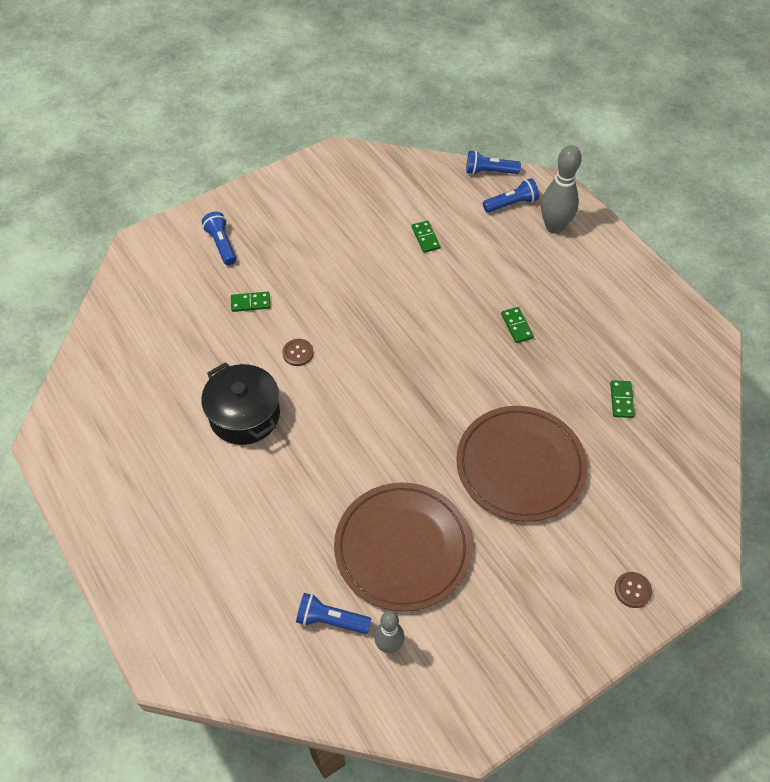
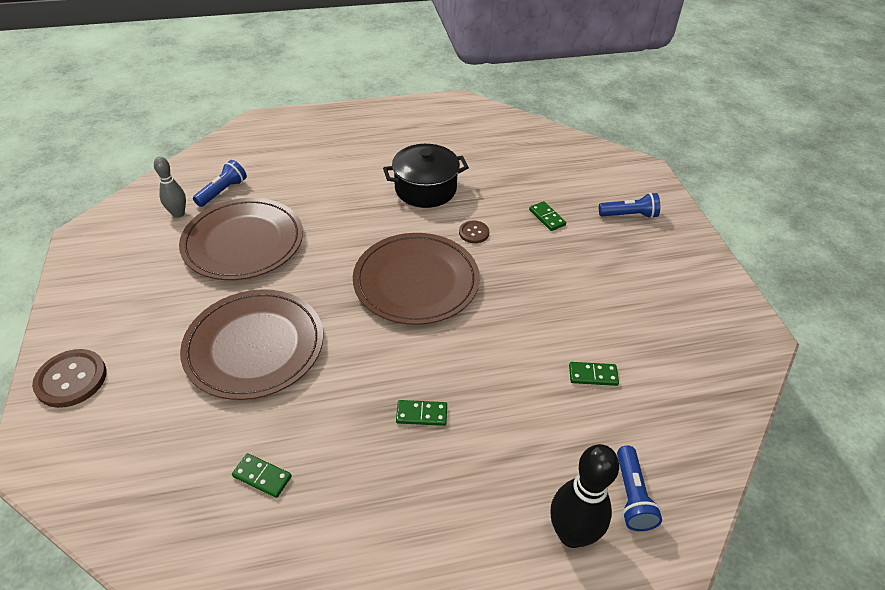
camera: 110 degrees right, 10 degrees down
green domino [231,292,270,312] -> green domino turned 45 degrees counterclockwise [529,201,566,231]
blue flashlight [466,151,521,175] -> none
grey bowling pin [541,145,582,234] -> black bowling pin [550,444,619,548]
brown button [615,572,652,608] -> brown button [32,349,107,408], size x1.76
none -> brown plate [353,233,480,325]

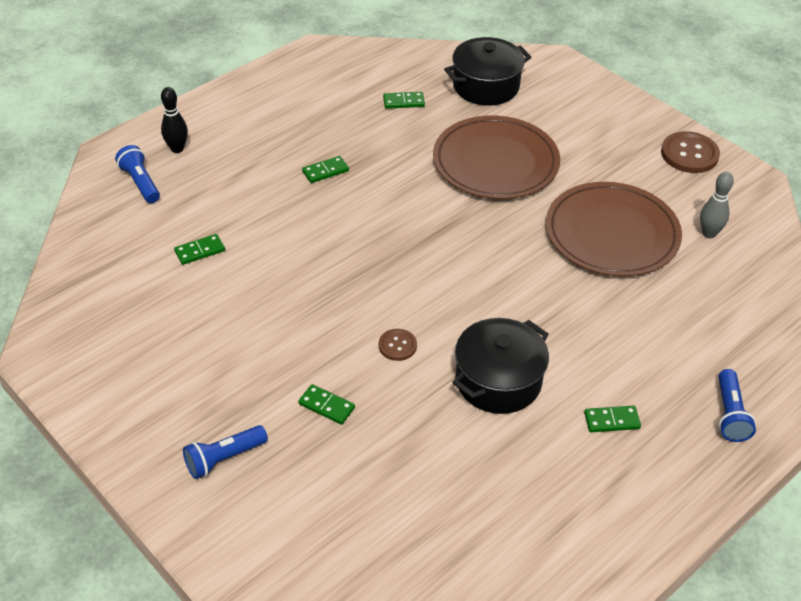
camera: 150 degrees right, 0 degrees up
brown button [32,349,107,408] -> brown button moved to [661,131,720,173]
blue flashlight [193,160,247,207] -> blue flashlight moved to [718,369,756,442]
brown plate [353,233,480,325] -> none
black bowling pin [550,444,619,548] -> black bowling pin [161,87,188,153], size x0.62
none -> black pot [444,37,531,106]
none -> green domino [584,406,641,432]

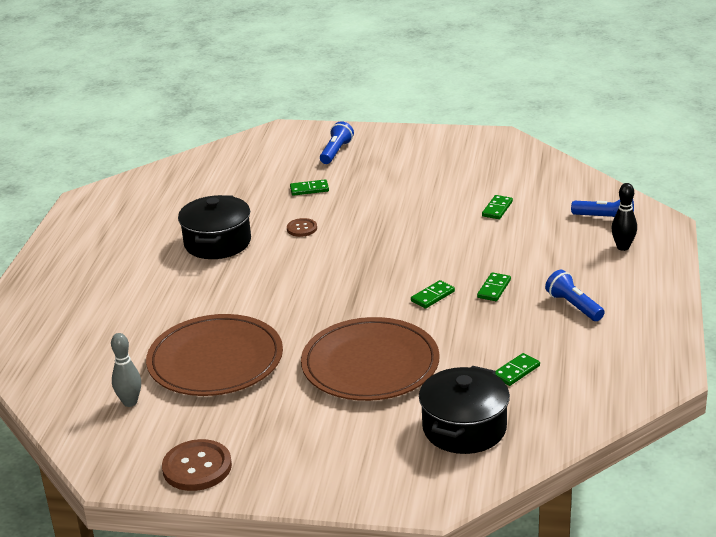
camera: 145 degrees right, 15 degrees down
green domino [584,406,641,432] -> green domino moved to [411,280,455,309]
blue flashlight [718,369,756,442] -> blue flashlight moved to [545,270,605,321]

